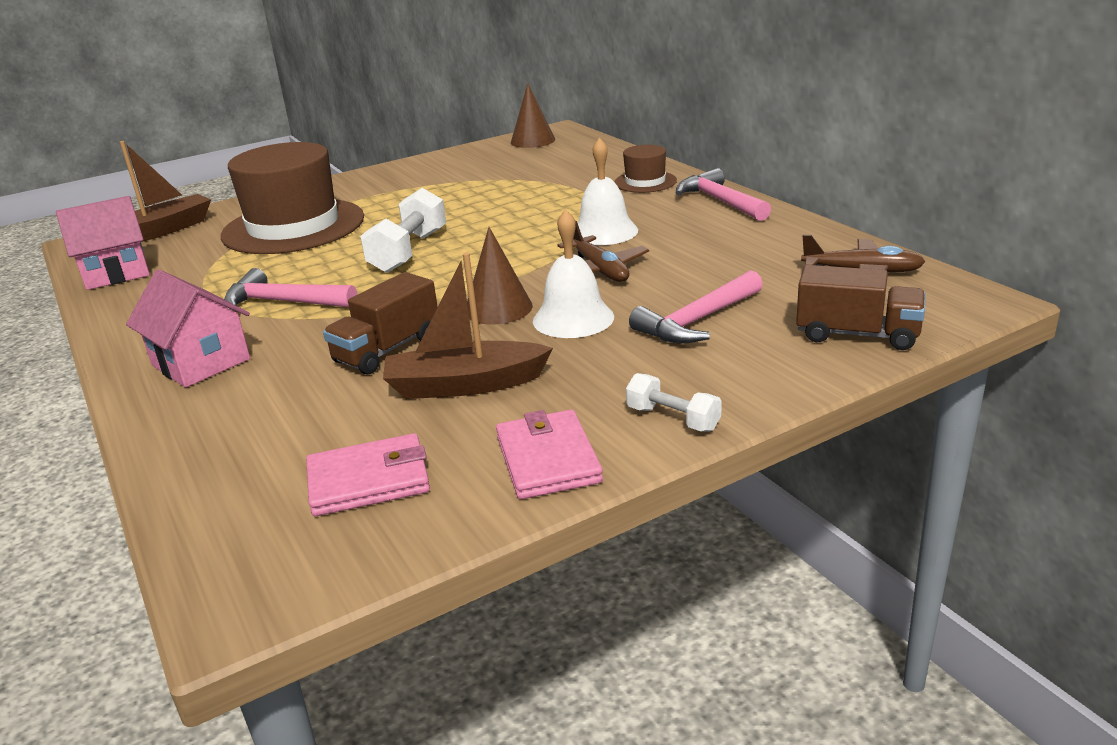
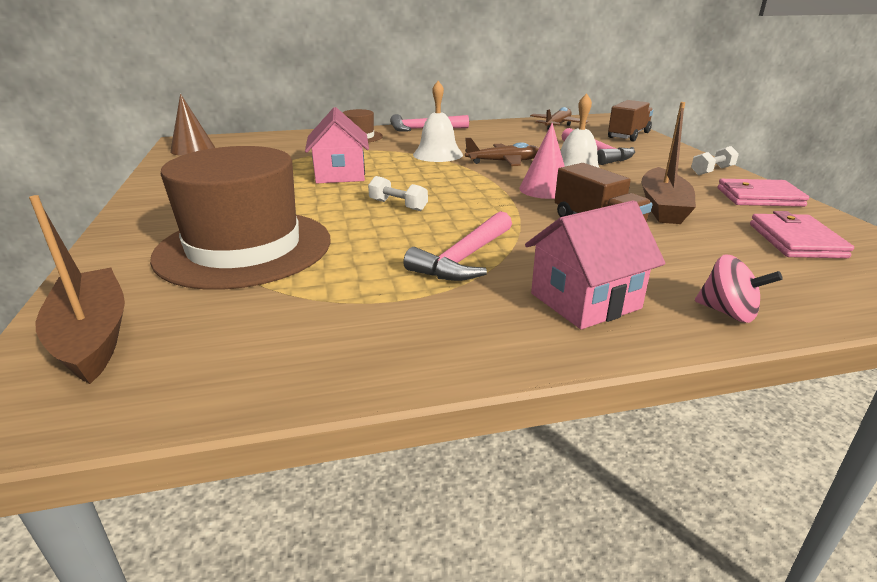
camera: 75 degrees left, 0 degrees up
pink house [56,196,150,290] -> pink house moved to [305,107,369,183]
white dumbbell [360,188,446,273] -> white dumbbell [368,176,428,211], size x0.56
brown cone [467,227,533,324] -> pink cone [519,123,565,199]
none -> pink spinning top [695,254,783,323]

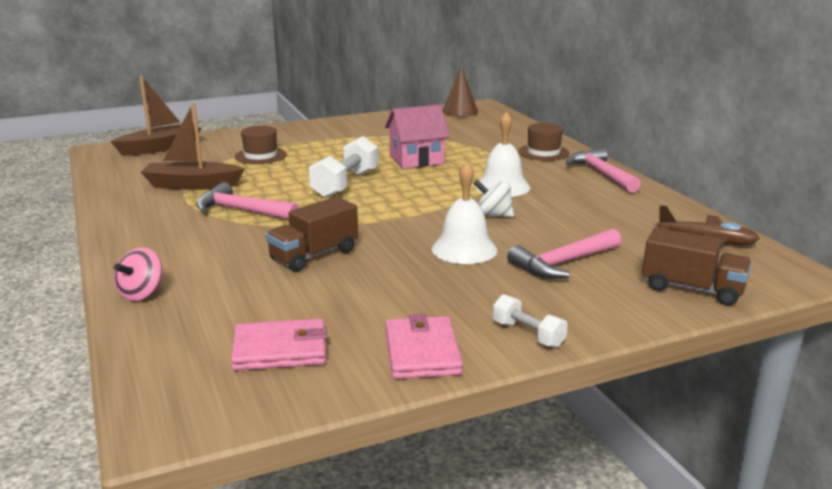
camera: 80 degrees right, 5 degrees down
brown hat [150,146,331,290] -> brown hat [235,126,287,164], size x0.46
white dumbbell [368,176,428,211] -> white dumbbell [309,136,379,198], size x1.77
brown plane [465,138,539,166] -> white spinning top [473,180,514,217]
pink cone [519,123,565,199] -> none
pink house [525,200,666,329] -> none
brown boat [642,102,696,224] -> brown boat moved to [141,103,245,190]

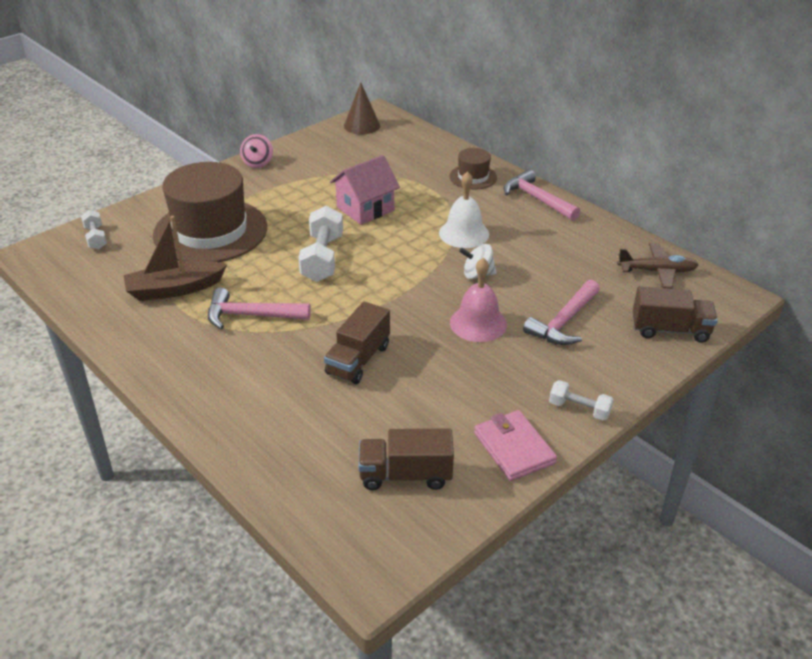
camera: 20 degrees left, 15 degrees up
brown boat [110,76,202,156] -> white dumbbell [81,210,107,249]
pink spinning top [114,247,162,301] -> pink spinning top moved to [240,134,273,168]
pink wallet [231,318,327,371] -> brown truck [359,428,454,490]
brown hat [235,126,287,164] -> brown hat [153,162,267,262], size x2.17
white bell [432,162,497,264] -> pink bell [450,258,507,342]

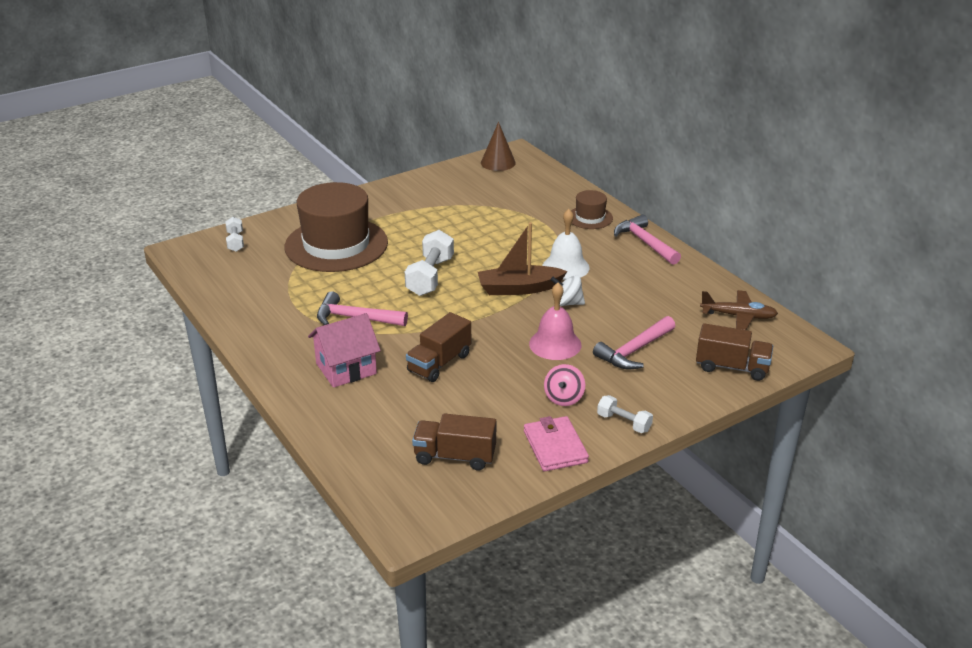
camera: 10 degrees right, 5 degrees down
brown boat [124,216,227,301] -> brown boat moved to [478,222,567,295]
pink spinning top [240,134,273,168] -> pink spinning top moved to [544,364,585,406]
pink house [330,155,400,225] -> pink house moved to [308,313,381,388]

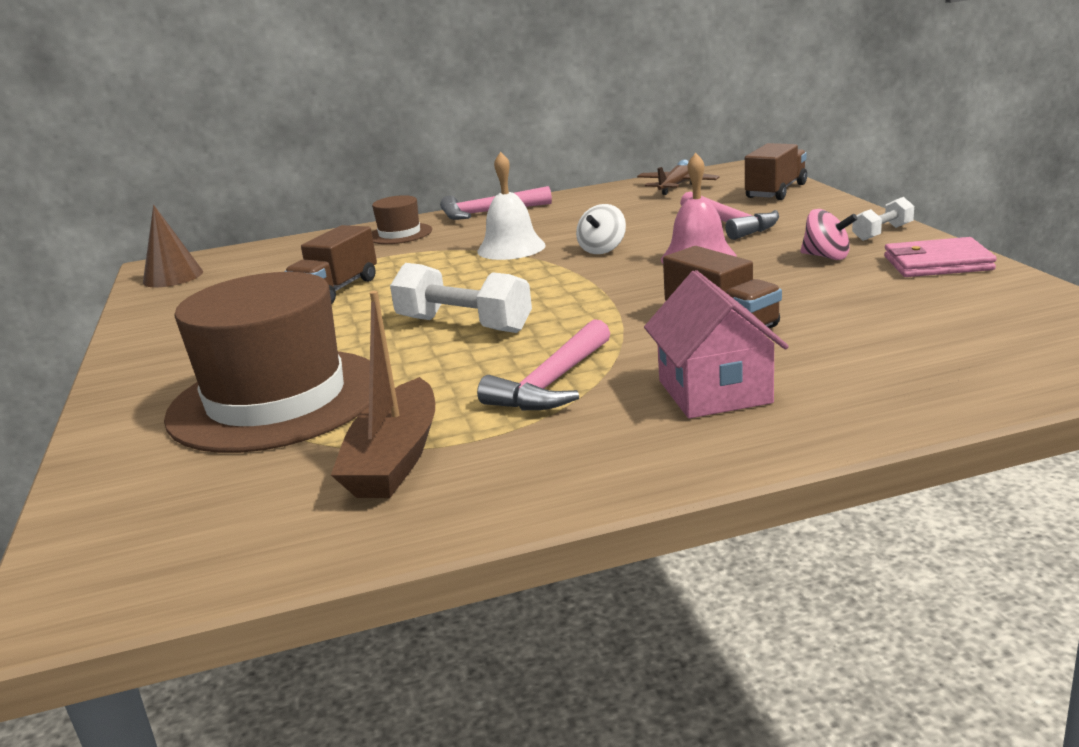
camera: 70 degrees left, 10 degrees down
white dumbbell [225,217,244,252] -> none
brown truck [412,413,496,470] -> brown truck moved to [284,225,377,304]
brown boat [478,222,567,295] -> brown boat moved to [331,291,435,498]

